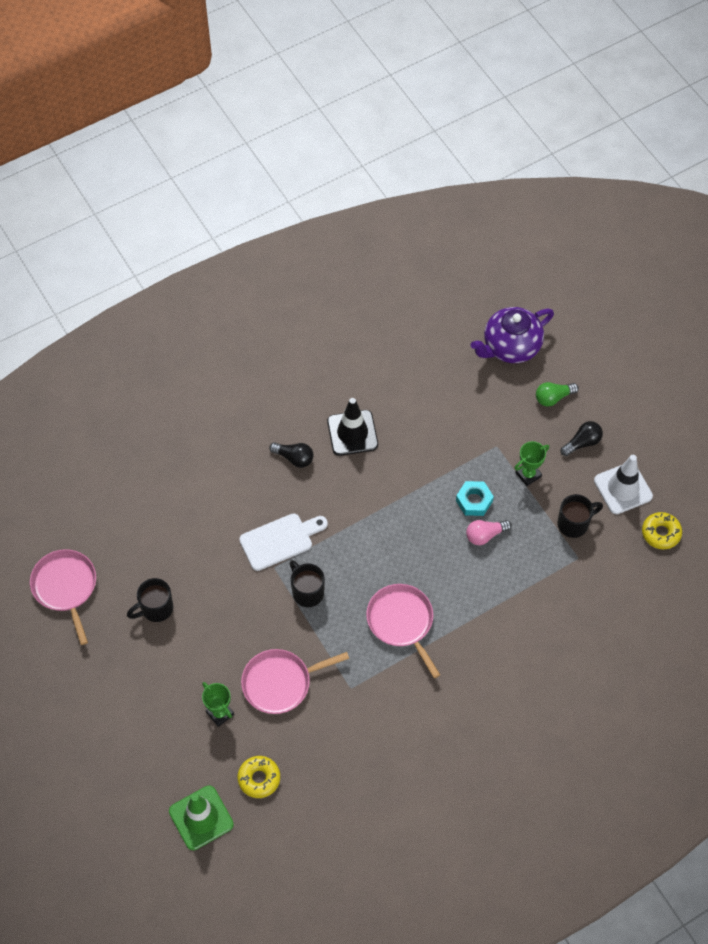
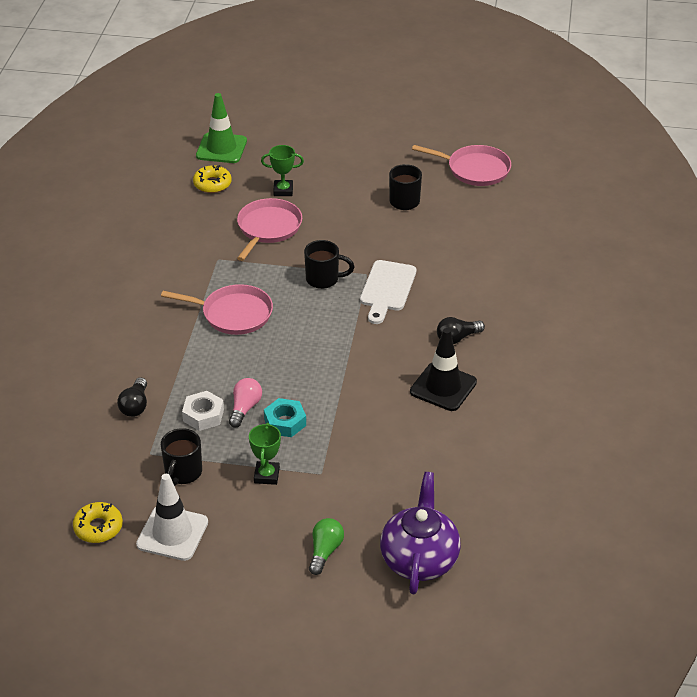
camera: 130 degrees right, 20 degrees down
black light bulb [561,421,603,456] -> black light bulb moved to [117,377,147,417]
none -> white nut [182,391,224,431]

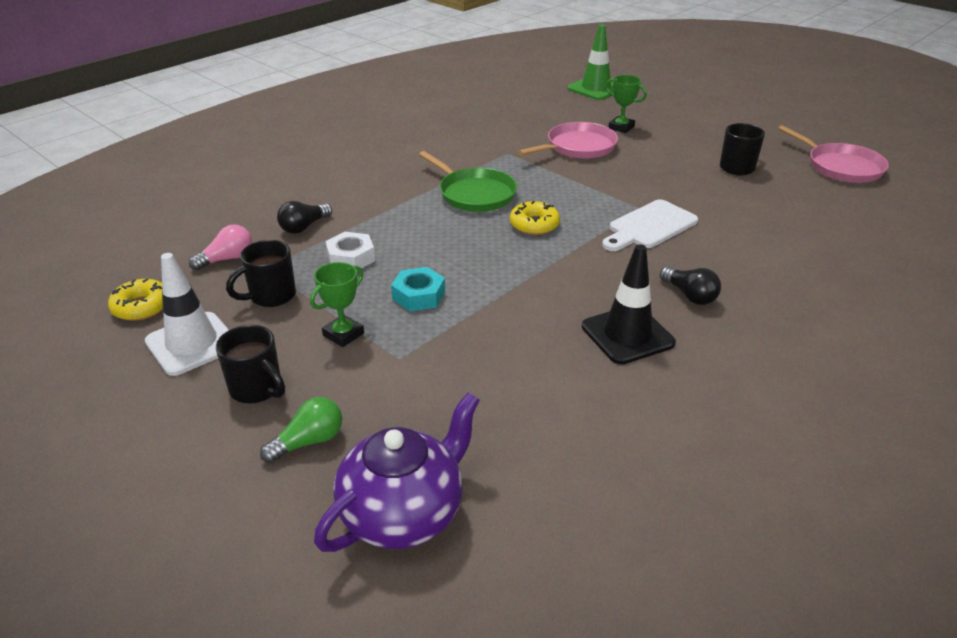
camera: 35 degrees right, 5 degrees down
pink pan [161,284,273,335] -> green pan [419,151,517,212]
yellow donut [193,165,232,193] -> yellow donut moved to [510,201,560,235]
pink light bulb [229,378,262,427] -> pink light bulb moved to [189,224,252,270]
black mug [304,240,355,289] -> black mug moved to [216,325,285,403]
black light bulb [437,317,485,344] -> black light bulb turned 135 degrees counterclockwise [660,267,721,305]

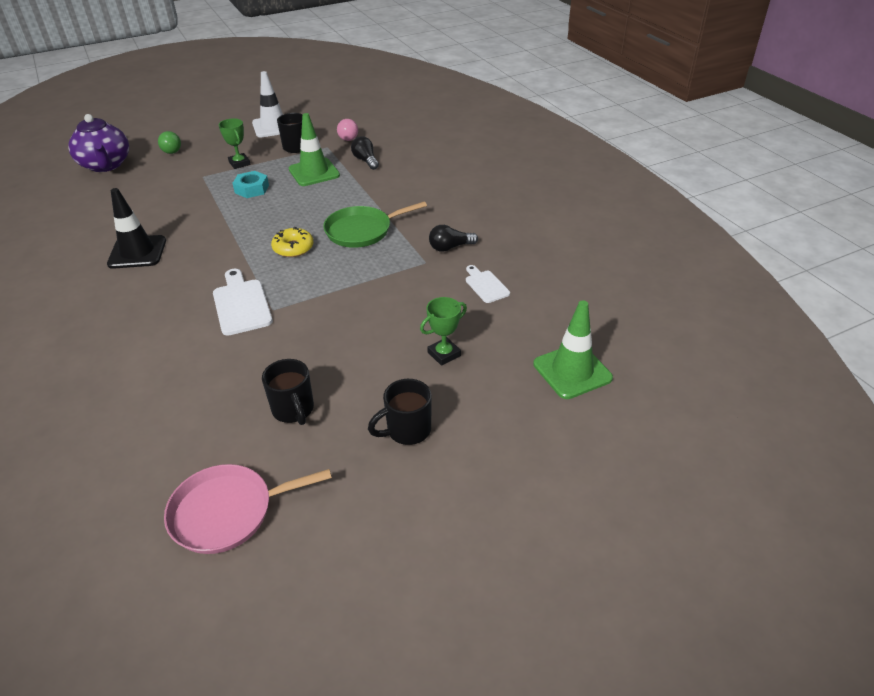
camera: 110 degrees right, 5 degrees up
yellow donut [108,279,163,321] -> none
black mug [216,325,285,403] -> black mug moved to [368,379,432,445]
white nut [325,232,375,271] -> green traffic cone [289,113,340,186]
pink pan [518,122,618,159] -> none
black light bulb [660,267,721,305] -> black light bulb moved to [429,225,478,252]
none -> white cutting board [466,265,510,303]

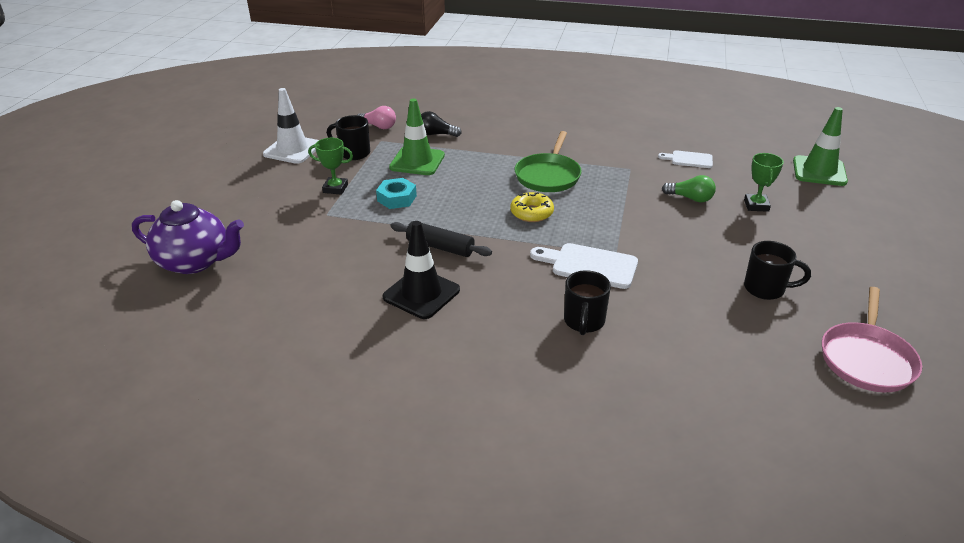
camera: 50 degrees left, 5 degrees down
green light bulb [158,131,181,154] -> green light bulb moved to [662,175,716,202]
black mug [368,379,432,445] -> black mug moved to [564,270,611,335]
black light bulb [429,225,478,252] -> none
none -> black rolling pin [390,221,492,257]

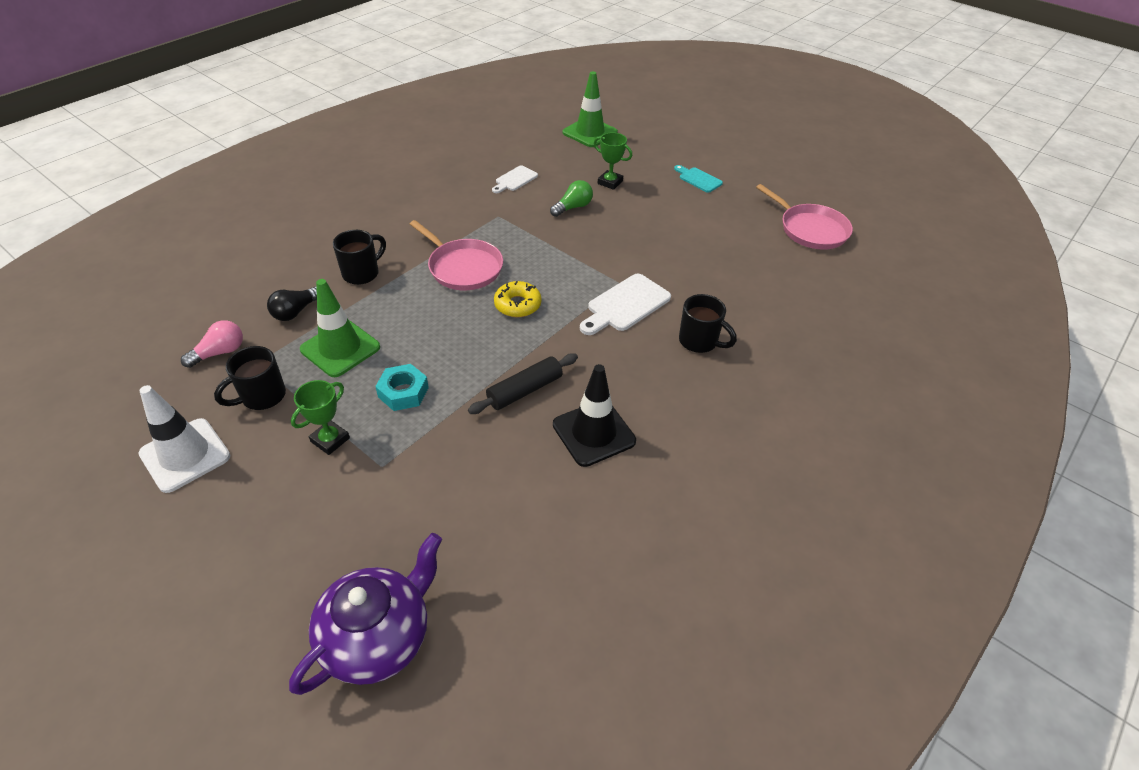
camera: 65 degrees left, 10 degrees up
green pan [515,131,582,192] -> pink pan [410,220,503,290]
black mug [744,241,811,300] -> black mug moved to [333,230,386,285]
none -> turquoise cutting board [674,165,723,193]

